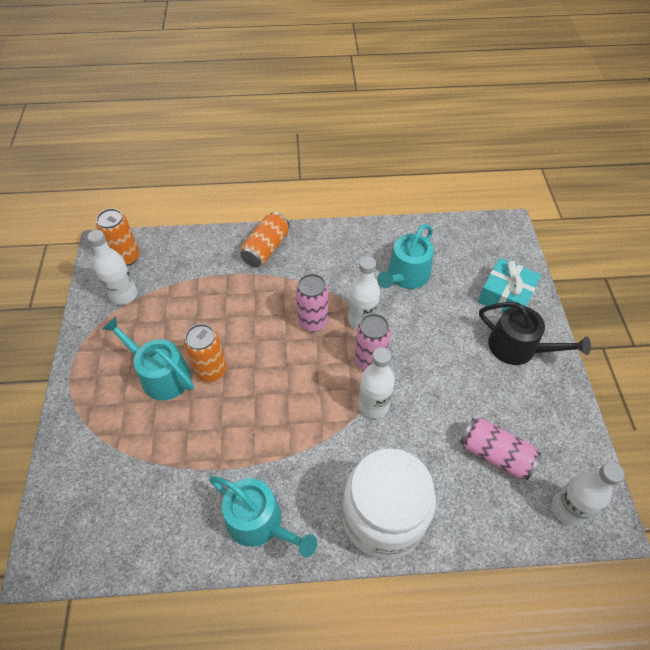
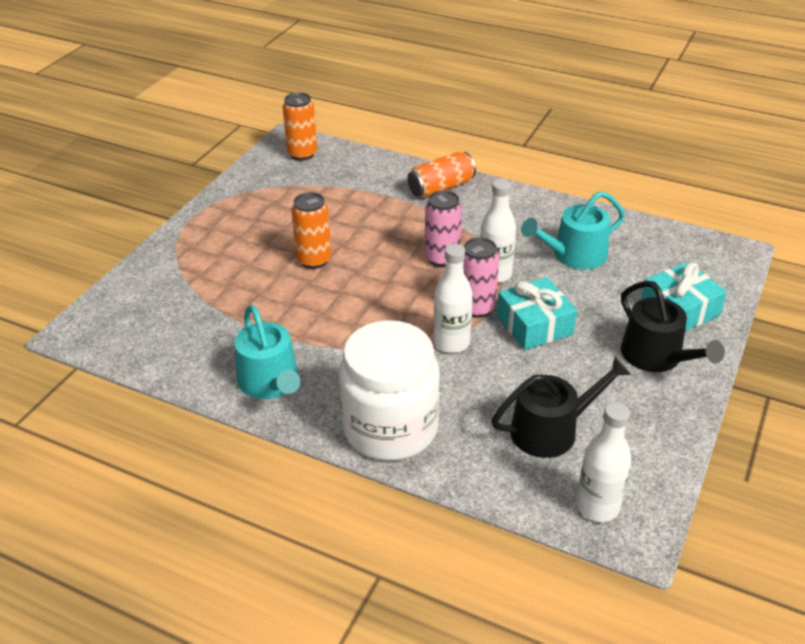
camera: 30 degrees right, 15 degrees down
white bottle [87,230,137,305] -> none
turquoise watering can [102,317,194,400] -> none
pink can [460,418,541,480] -> black watering can [492,357,631,458]
none -> turquoise gift [497,277,577,350]

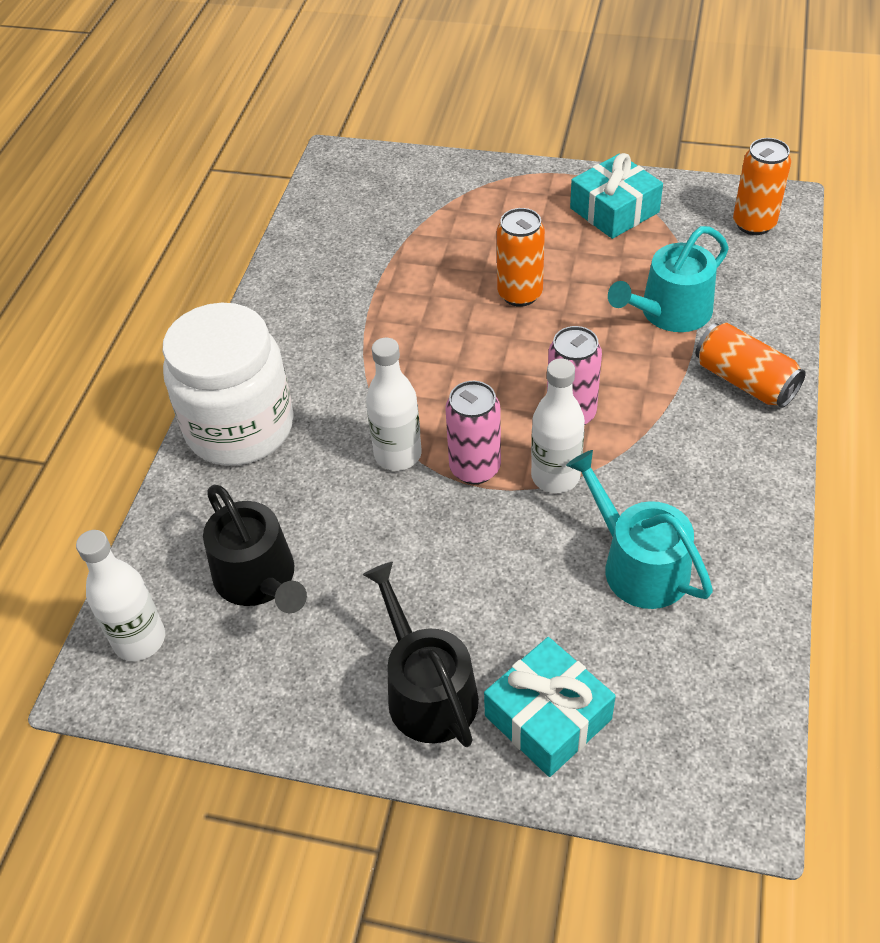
camera: 80 degrees right, 10 degrees up
turquoise watering can [234,305,300,399] -> turquoise watering can moved to [608,226,729,332]
turquoise gift [497,277,577,350] -> turquoise gift moved to [570,153,663,239]
black watering can [621,281,725,372] -> black watering can turned 105 degrees clockwise [363,562,479,747]

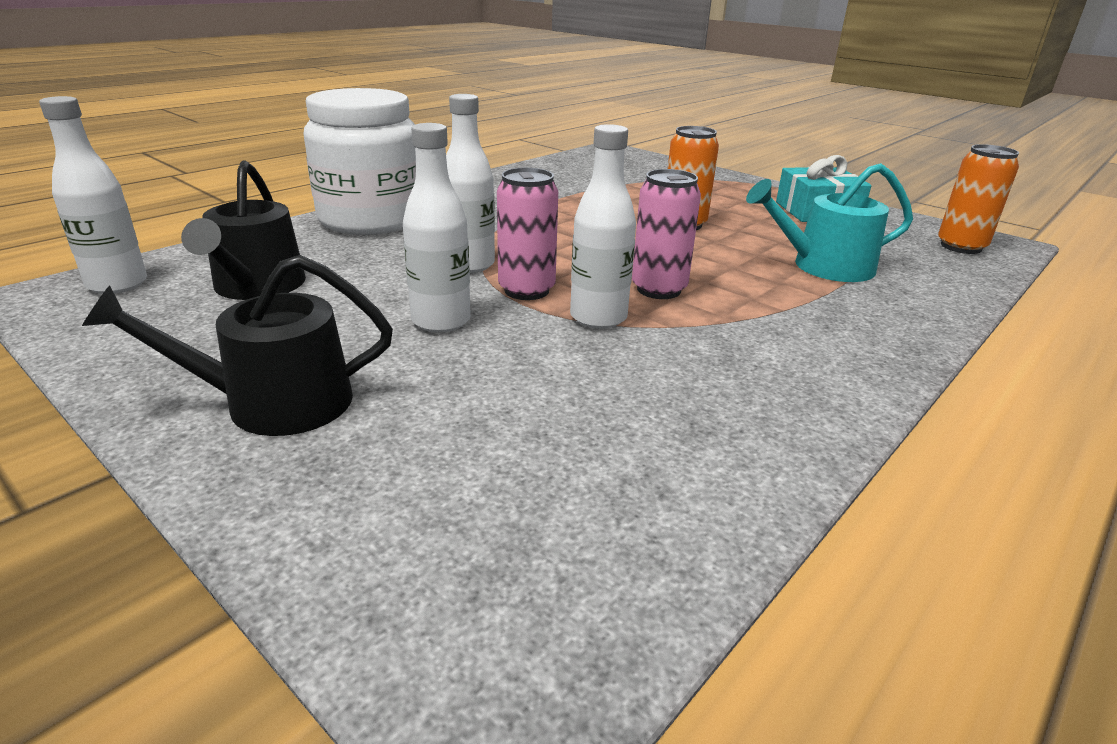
camera: 25 degrees right, 20 degrees down
black watering can [363,562,479,747] -> black watering can turned 105 degrees counterclockwise [82,255,393,436]
turquoise gift [484,637,616,777] -> none
turquoise watering can [566,450,713,609] -> none
orange can [695,323,806,408] -> none
none -> white bottle [403,123,471,333]

